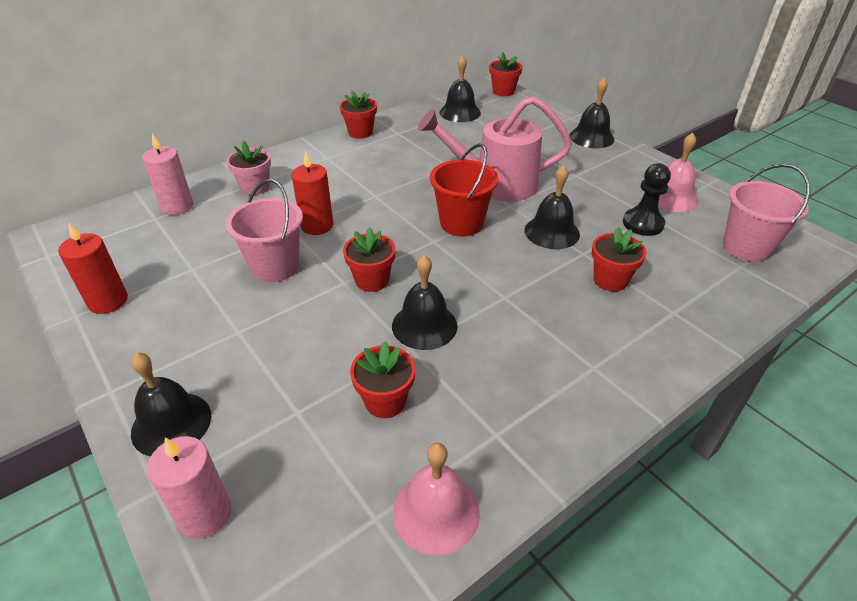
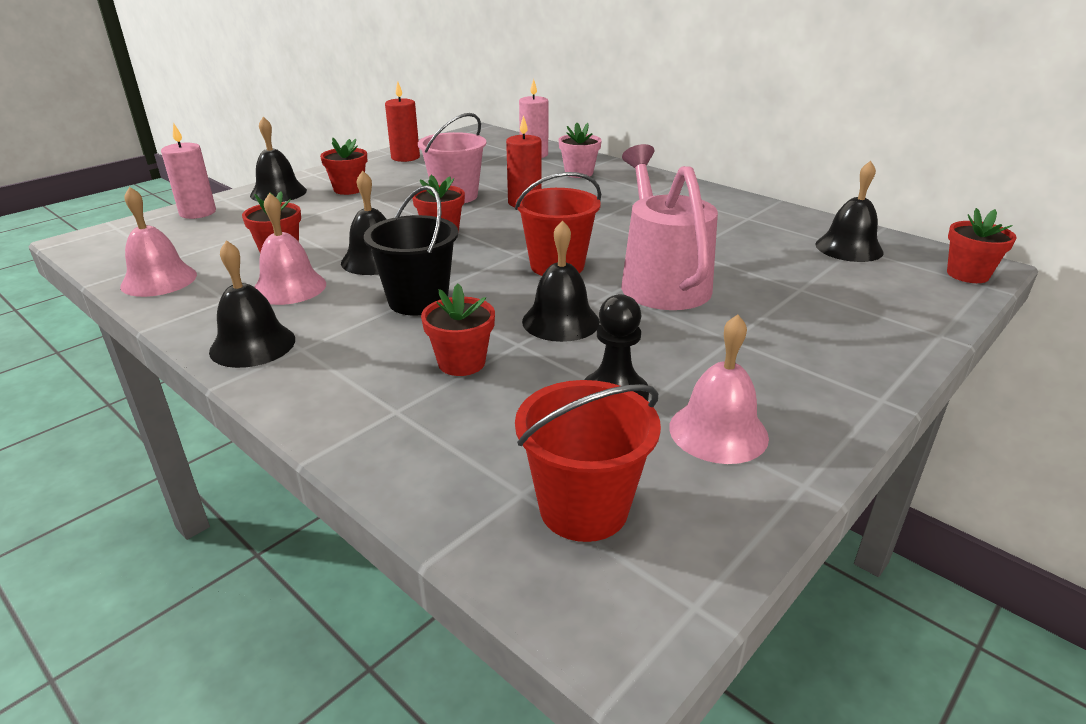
camera: 80 degrees right, 10 degrees down
red flower pot [340,91,377,139] -> red flower pot moved to [320,137,367,195]
black bell [570,78,614,148] -> black bell moved to [209,240,295,368]
pink bucket [723,164,810,262] -> red bucket [515,380,661,542]
none -> pink bell [255,193,326,305]
none -> black bucket [364,185,458,315]

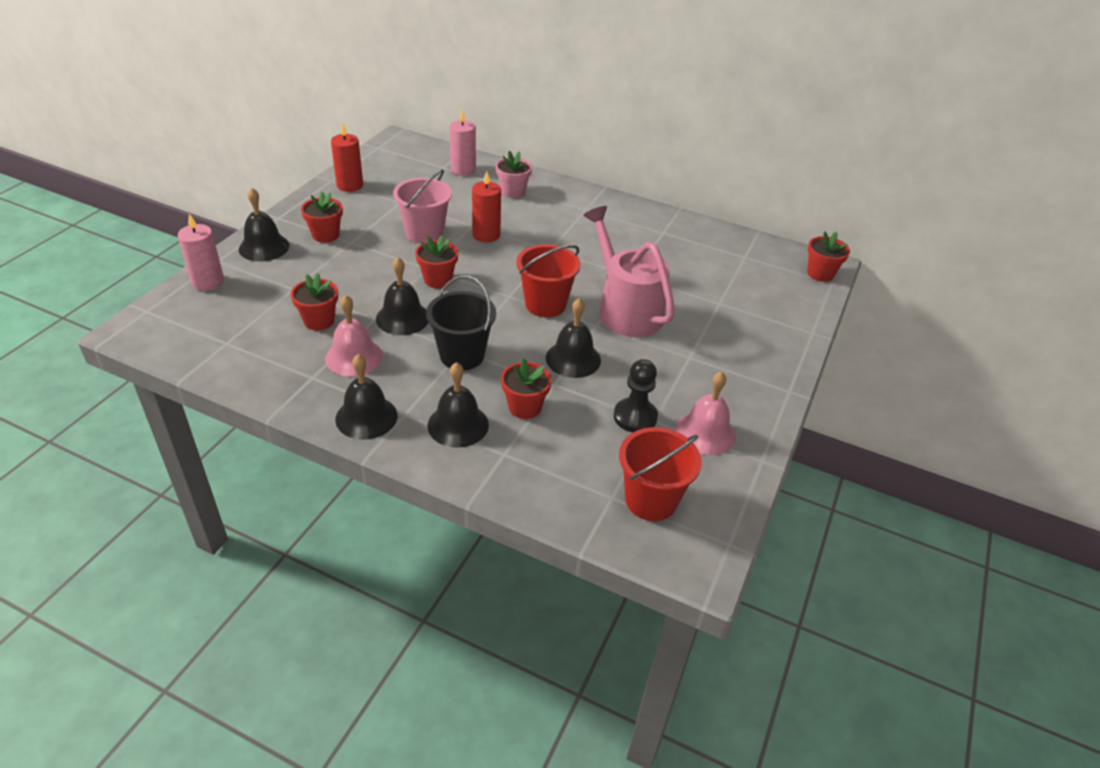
camera: 20 degrees left, 10 degrees up
pink bell [120,187,197,297] -> none
black bell [815,161,884,262] -> black bell moved to [427,362,489,448]

